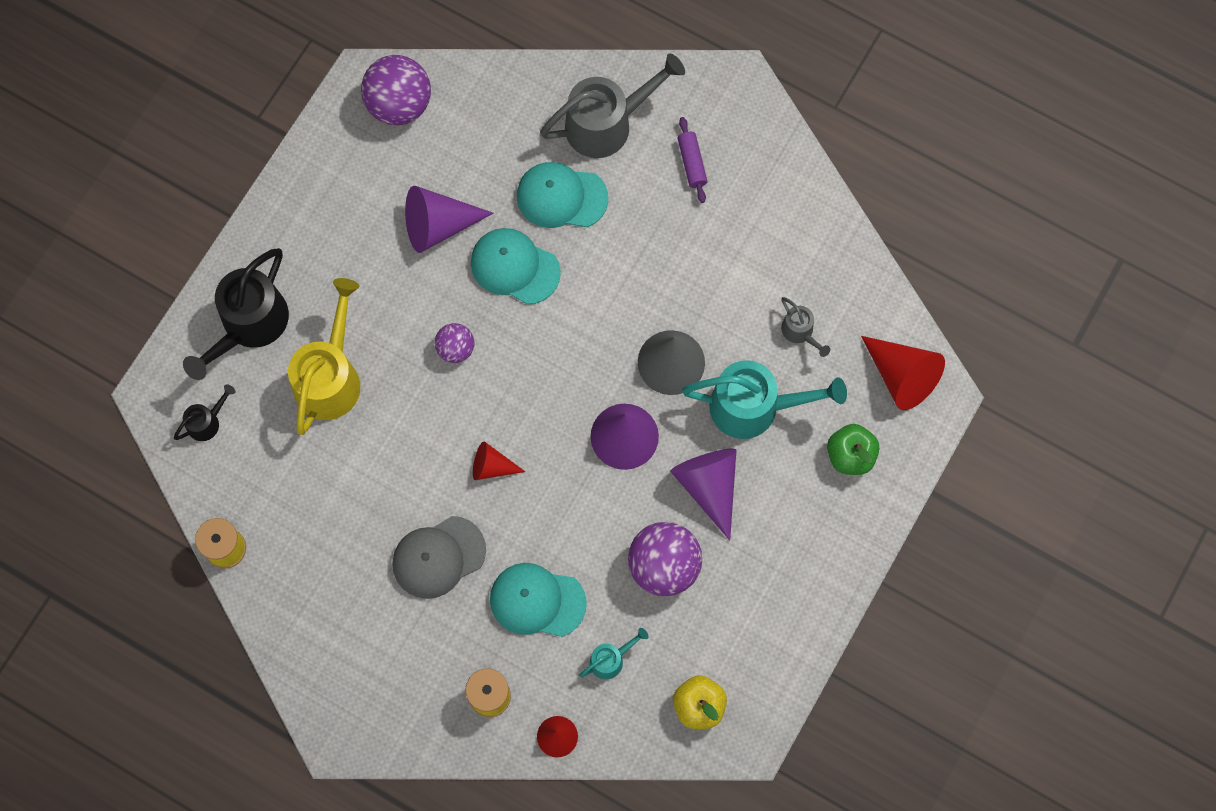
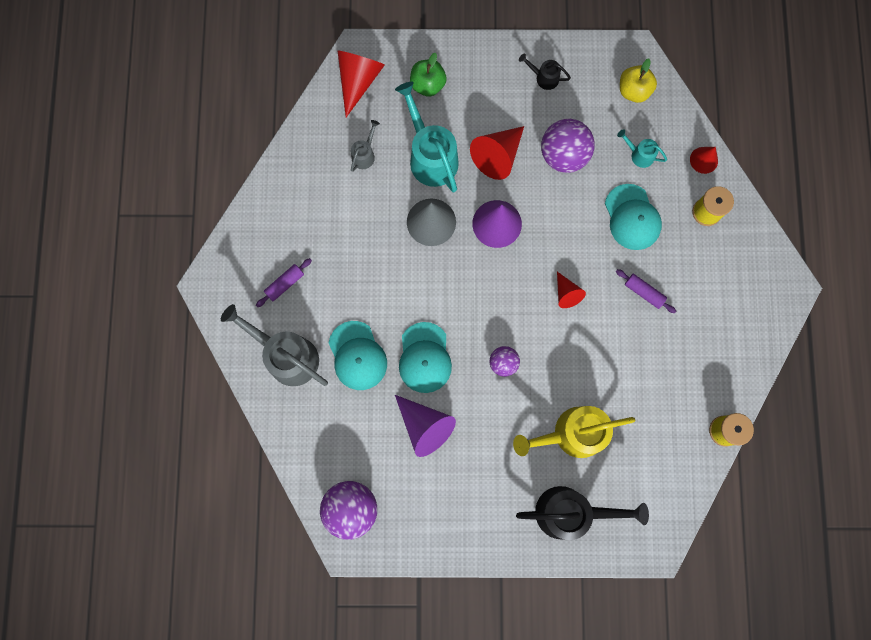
camera: 120 degrees left, 5 degrees up
black watering can [174,384,235,441] -> black watering can moved to [519,54,571,90]
grey cap [392,516,486,599] -> purple rolling pin [616,269,676,313]
purple cone [670,448,736,540] -> red cone [470,126,524,180]

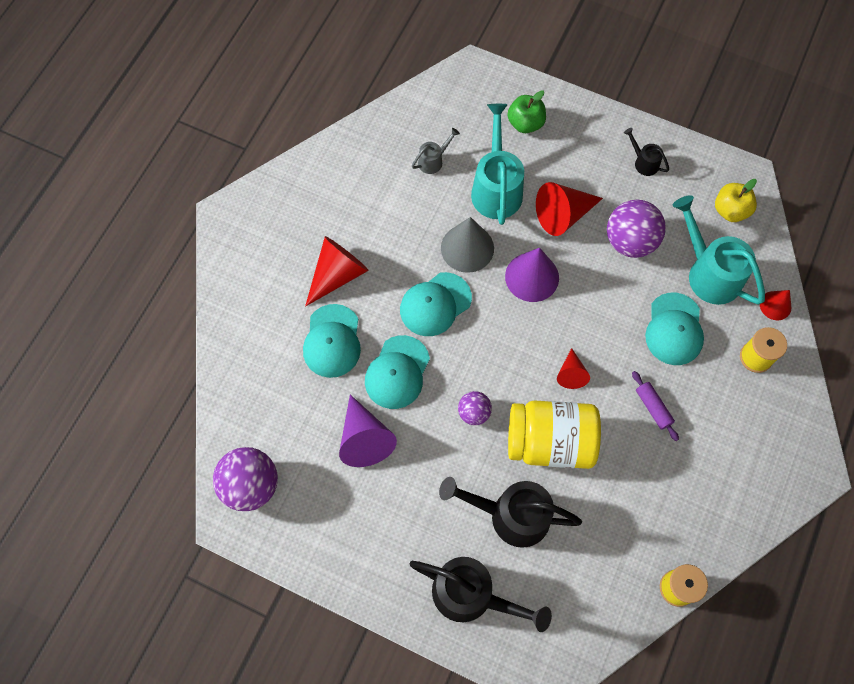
camera: 25 degrees right, 10 degrees down
grey watering can [221,304,328,386] -> none
purple rolling pin [256,258,312,307] -> none
red cone [337,50,385,117] -> red cone moved to [305,236,369,307]
yellow watering can [513,406,635,458] -> black watering can [439,477,582,548]
turquoise watering can [617,129,667,168] -> turquoise watering can [673,195,765,305], size x2.09
none -> turquoise cap [400,272,472,336]
none -> yellow jar [508,400,601,469]

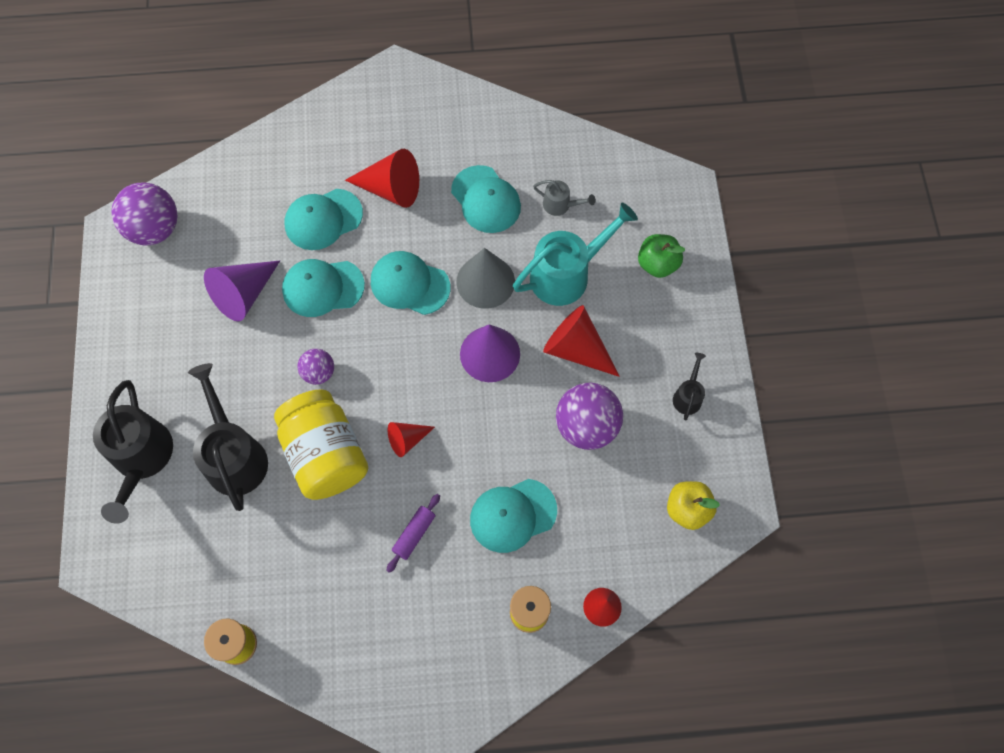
camera: 60 degrees right, 0 degrees up
turquoise watering can [673,195,765,305] -> none
none -> turquoise cap [451,165,521,233]

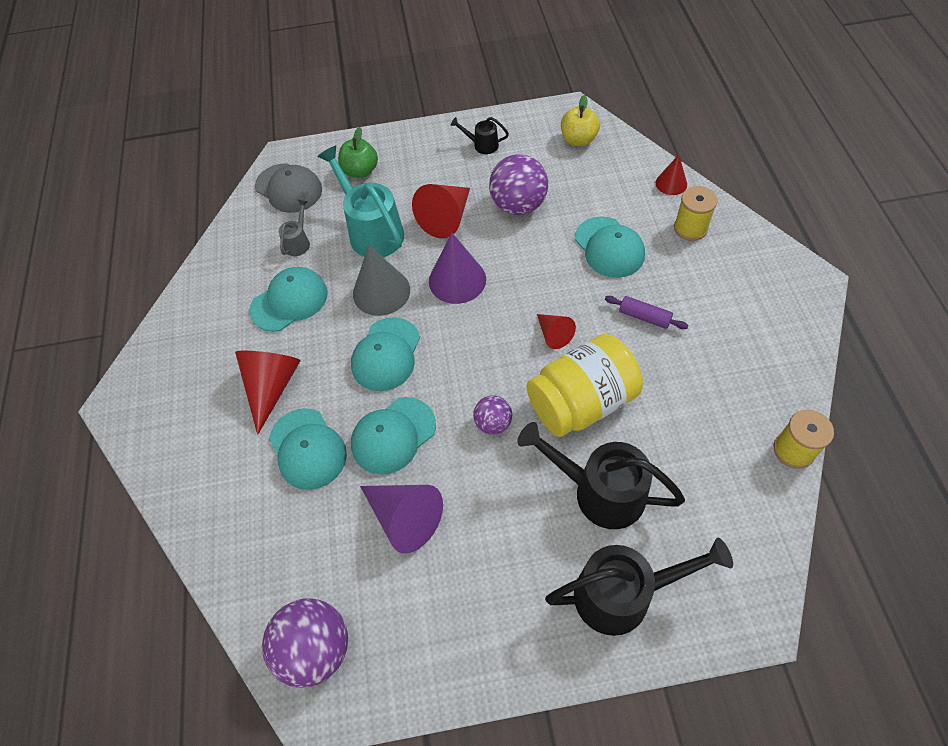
camera: 90 degrees left, 10 degrees down
black watering can [188,363,268,511] -> black watering can turned 45 degrees clockwise [517,422,685,529]
turquoise cap [282,259,365,317] -> turquoise cap turned 60 degrees clockwise [351,397,436,475]
none -> grey cap [255,164,322,213]

